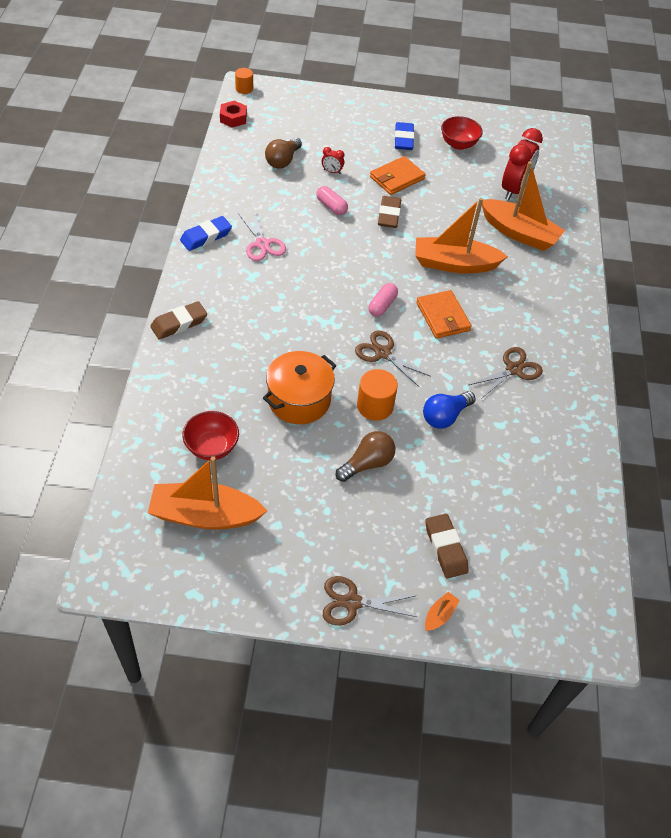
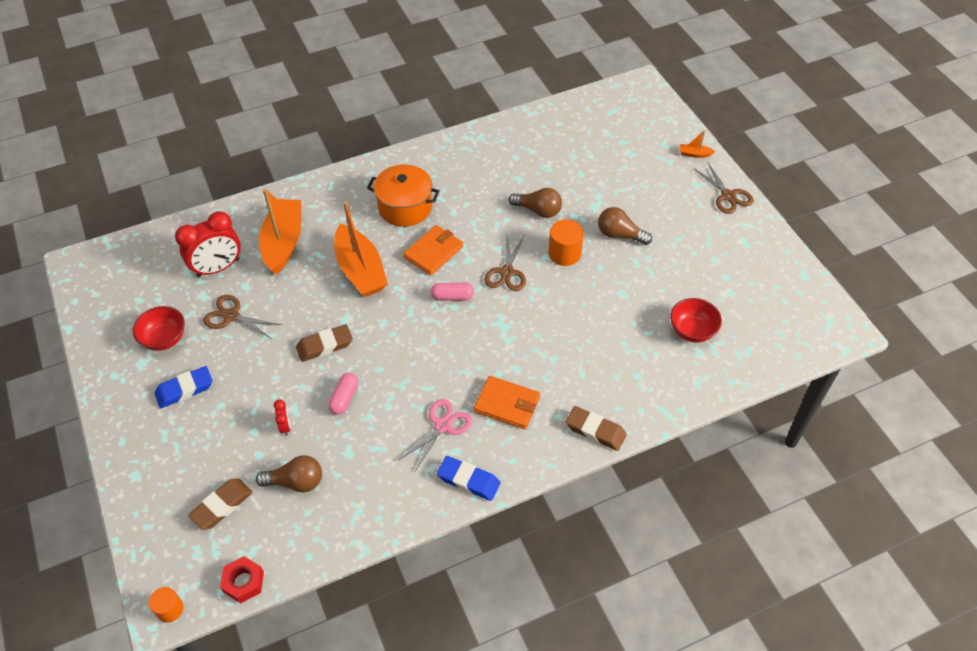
camera: 115 degrees left, 0 degrees up
orange boat [148,456,267,530] -> none
orange pot [263,351,336,424] -> orange pot moved to [367,164,440,227]
orange wallet [370,156,426,195] -> orange wallet moved to [474,376,540,429]
blue light bulb [423,391,476,429] -> brown light bulb [509,188,562,218]
brown eraser [425,514,469,578] -> brown eraser moved to [188,478,253,530]
brown scissors [469,347,543,399] -> brown scissors moved to [203,295,281,339]
red clock [502,128,543,200] -> red clock turned 150 degrees clockwise [175,211,241,278]

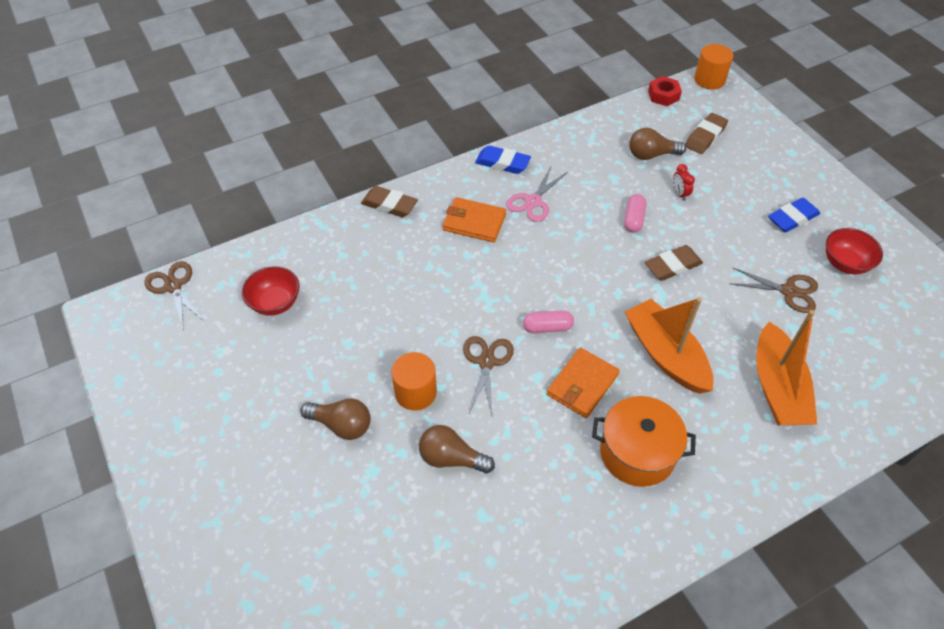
camera: 175 degrees right, 0 degrees up
orange cylinder [149,587,184,623] -> orange cylinder [694,44,733,89], size x1.57
red clock [175,211,241,278] -> none
orange boat [680,130,715,158] -> none
brown scissors [695,163,754,214] -> brown scissors moved to [145,261,205,328]

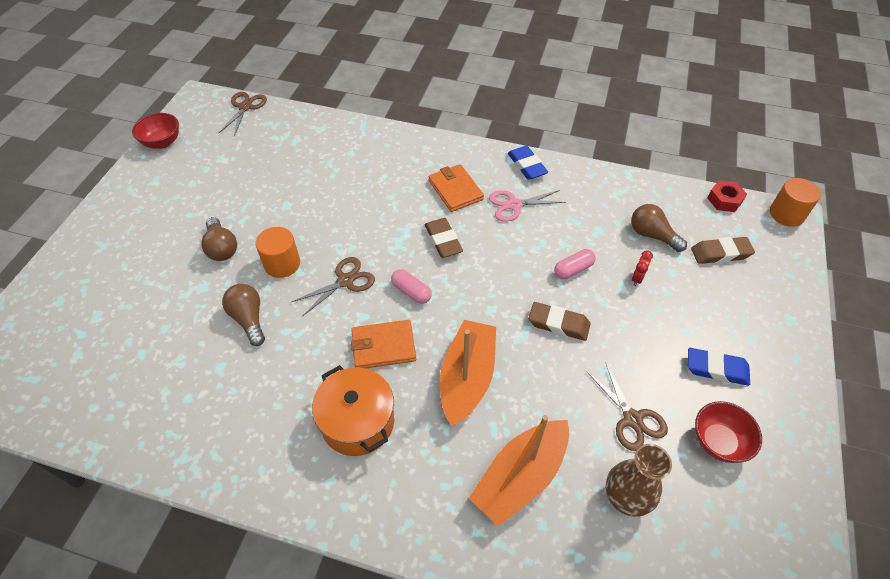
camera: 45 degrees right, 0 degrees up
red bowl [242,266,299,316] -> red bowl moved to [132,113,179,149]
brown eraser [361,186,418,217] -> brown eraser moved to [425,218,463,258]
none -> brown vase [606,444,672,517]

